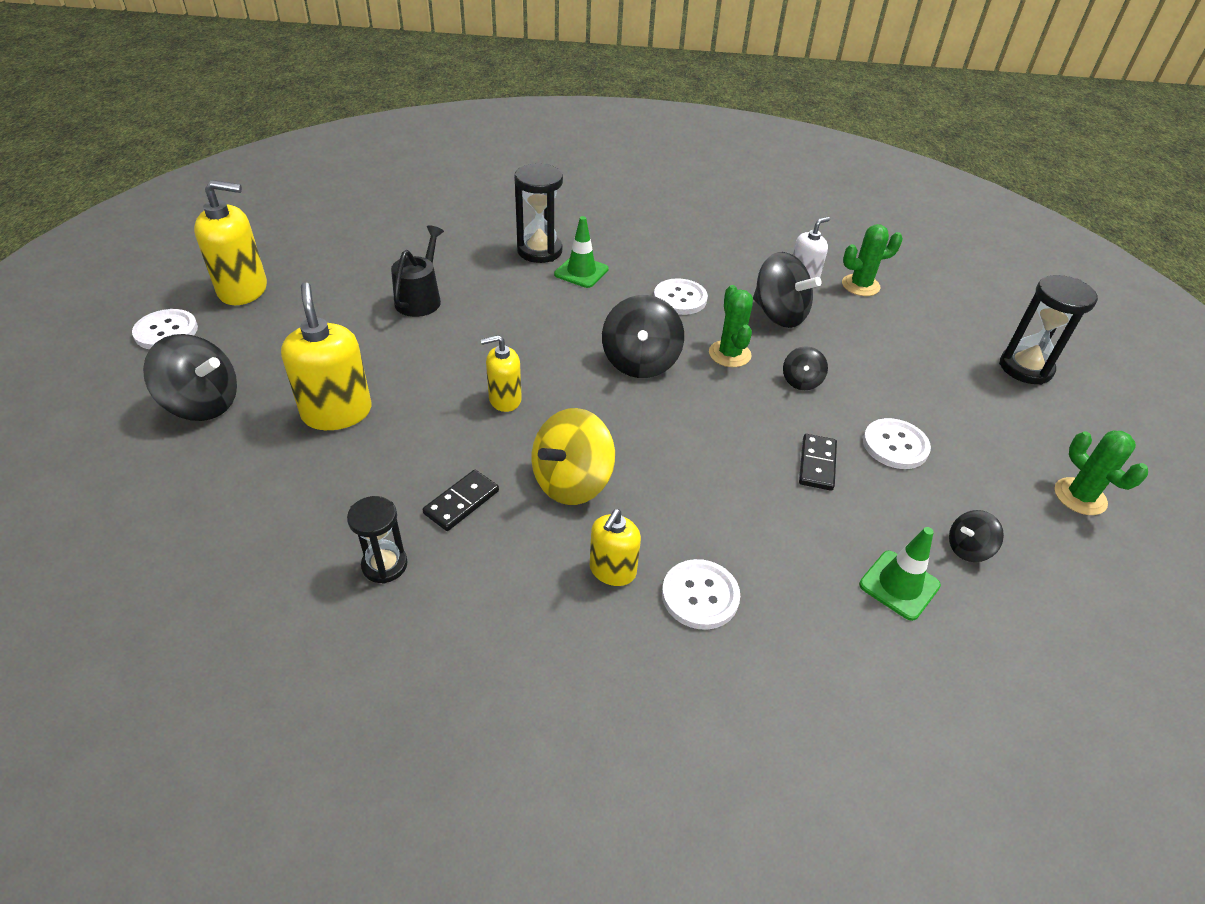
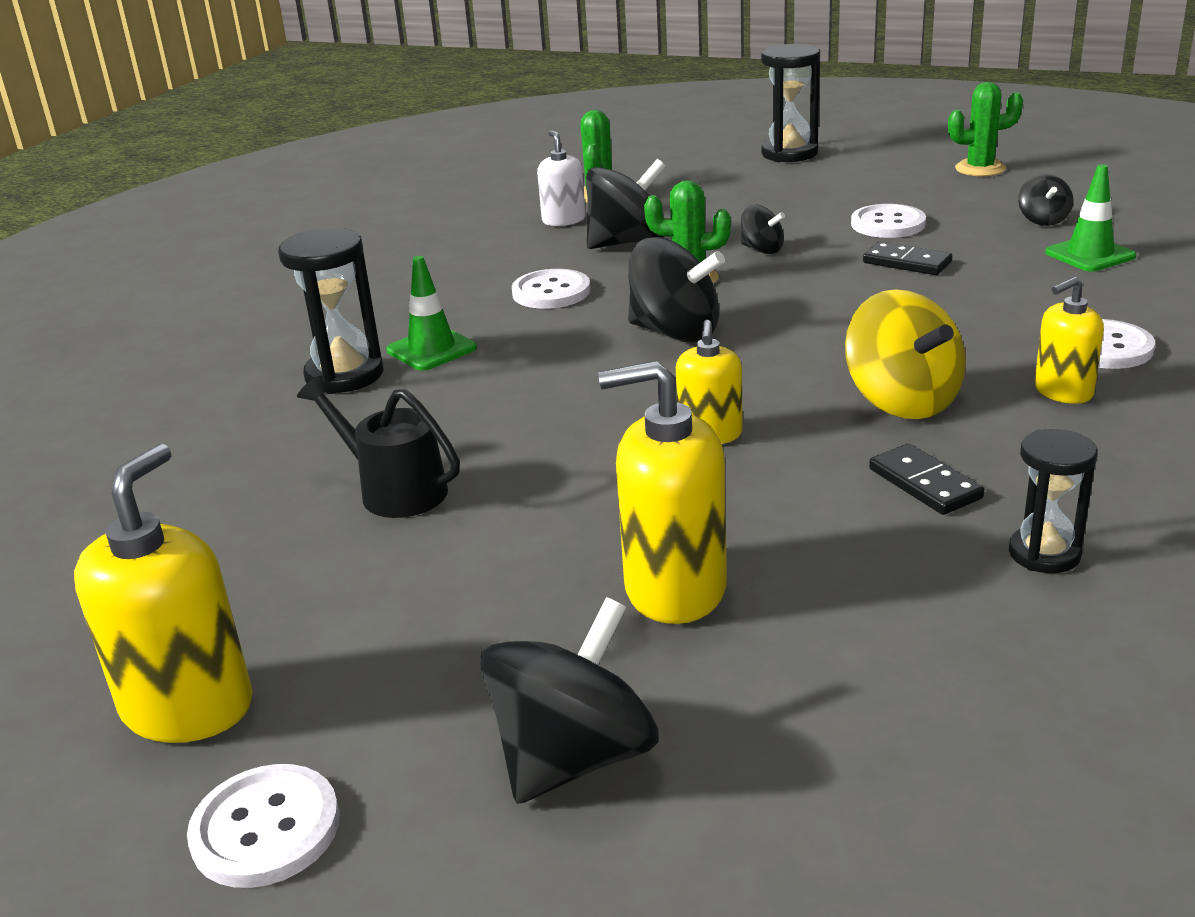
camera: 65 degrees left, 15 degrees down
yellow soap dispenser [590,509,641,586] -> yellow soap dispenser turned 105 degrees clockwise [1034,276,1104,404]

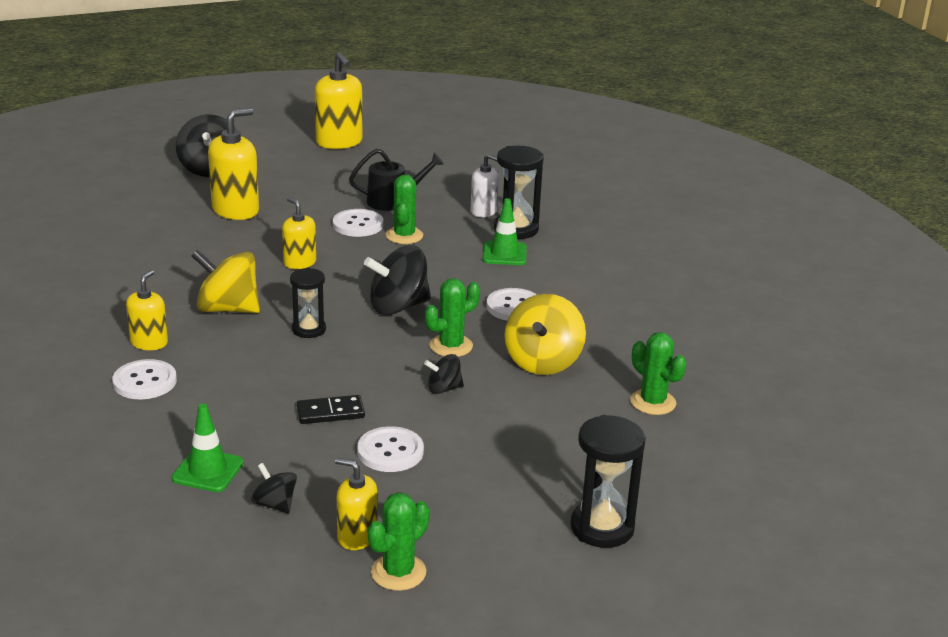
camera: 130 degrees right, 0 degrees up
white button [187,764,340,888] -> white button moved to [333,209,383,237]
white soap dispenser [537,130,586,226] -> white soap dispenser moved to [471,154,499,217]
black spinning top [586,159,666,249] -> yellow spinning top [504,294,586,375]
black domino [869,443,984,515] -> none
black hourglass [1009,429,1098,573] -> black hourglass moved to [290,268,326,338]
none -> yellow soap dispenser [335,458,377,550]
none -> green cactus [386,174,423,244]

